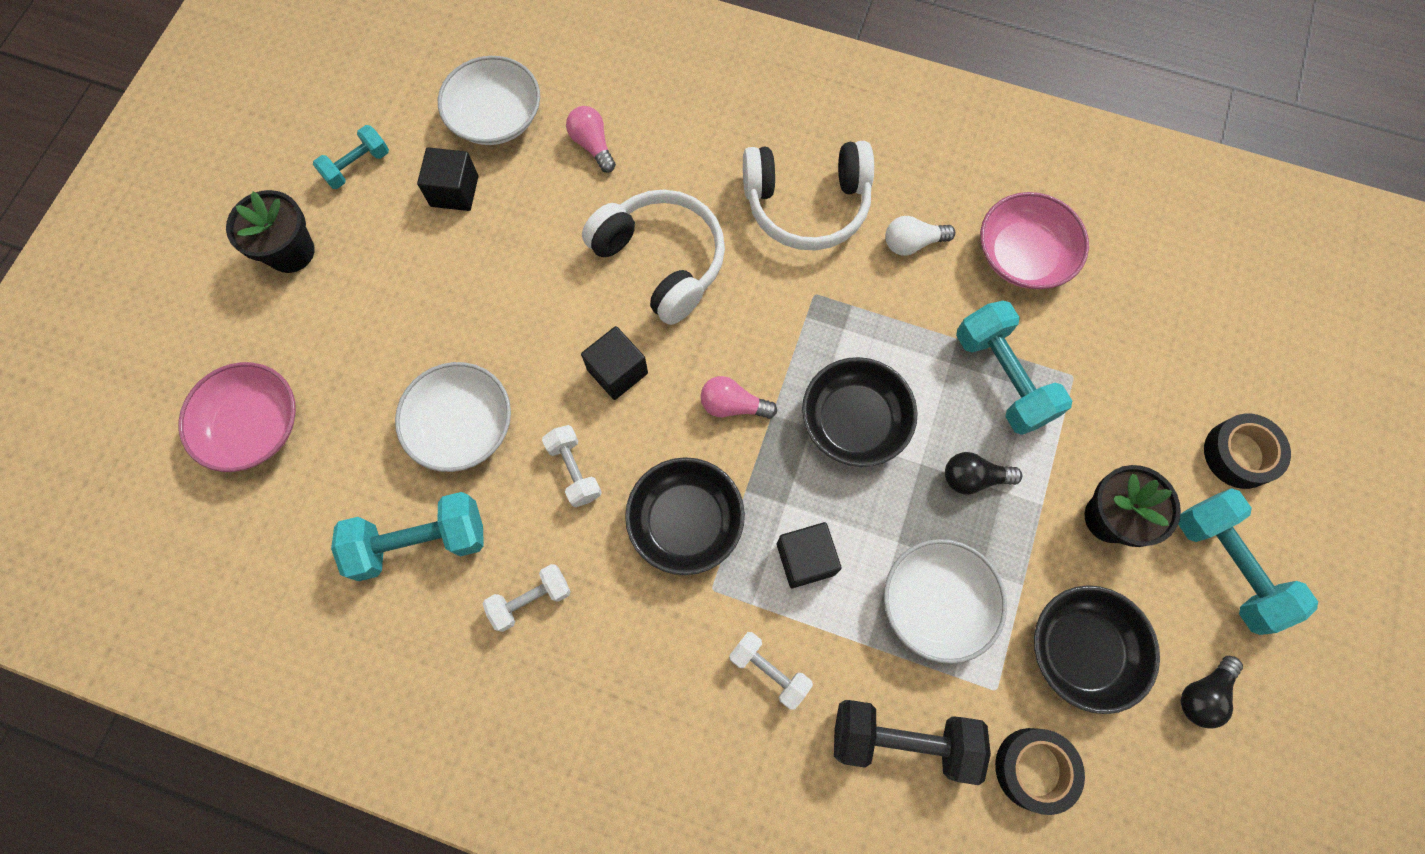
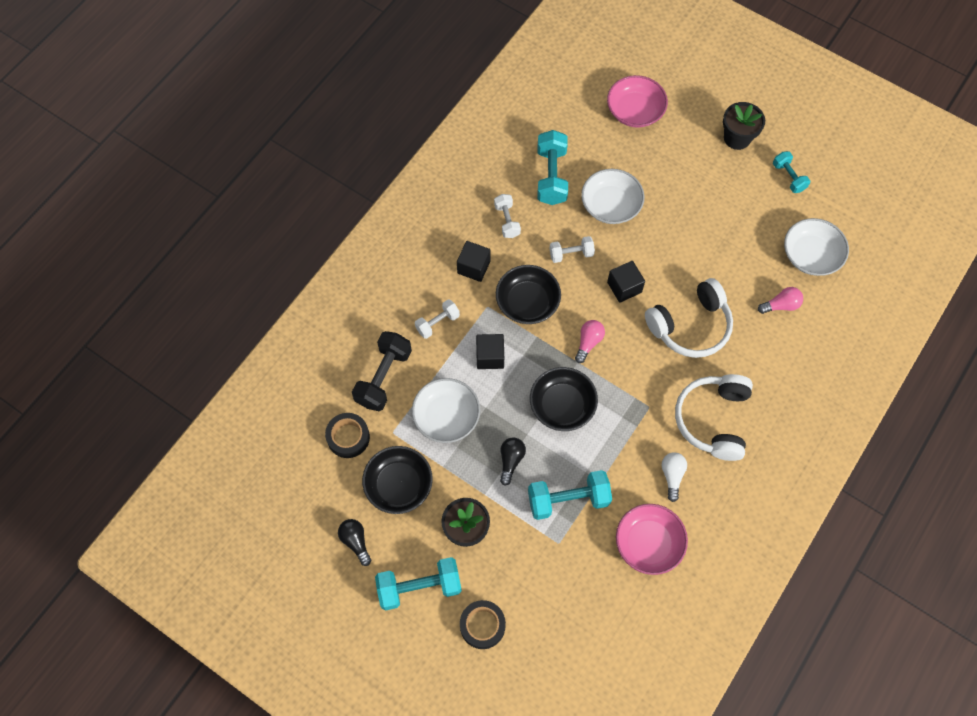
camera: 105 degrees right, 5 degrees down
black cube [417,147,478,211] -> black cube moved to [457,241,491,282]

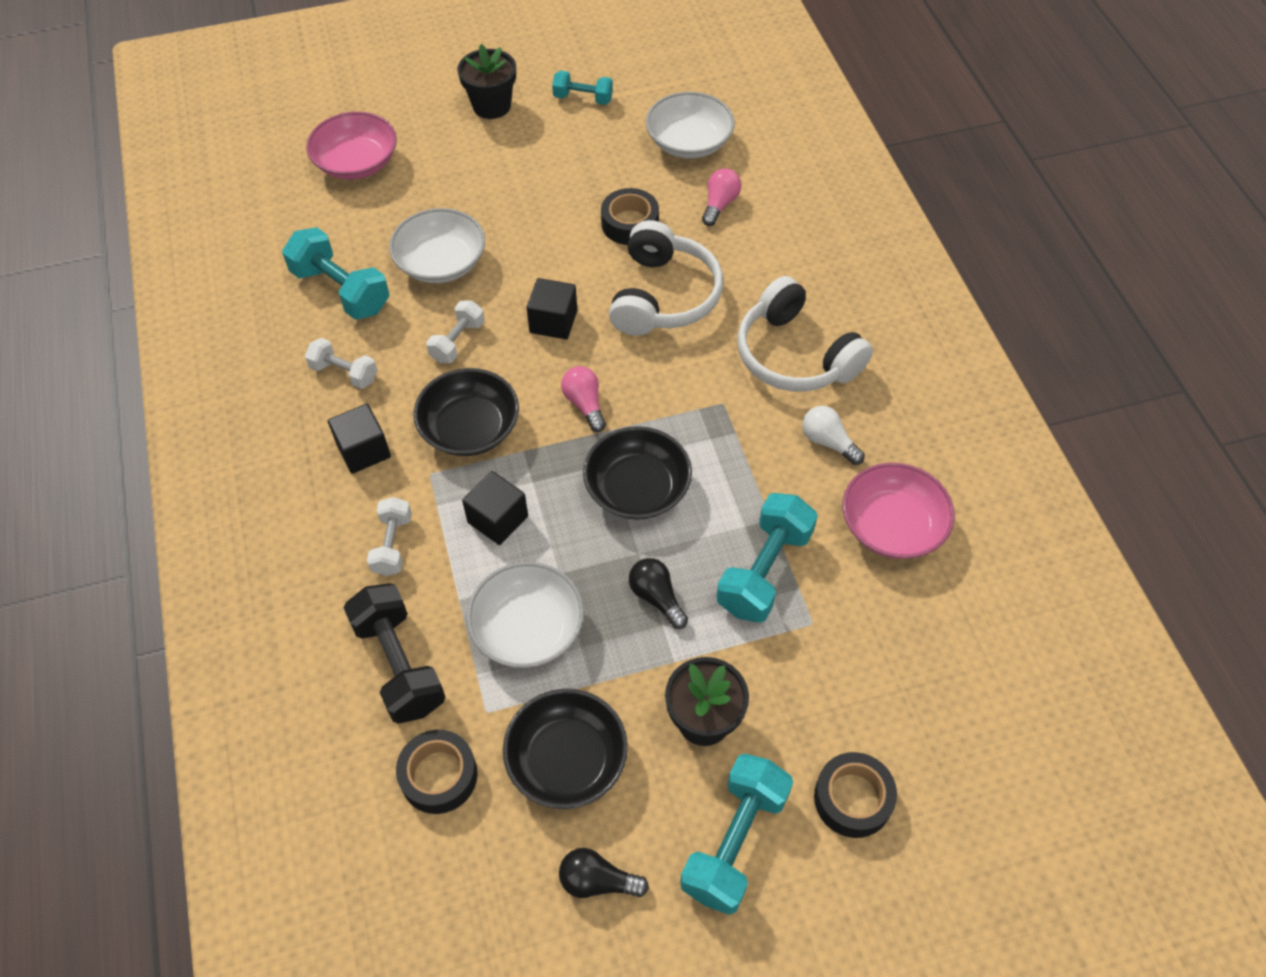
camera: 50 degrees left, 10 degrees down
none -> black tape [601,188,659,245]

